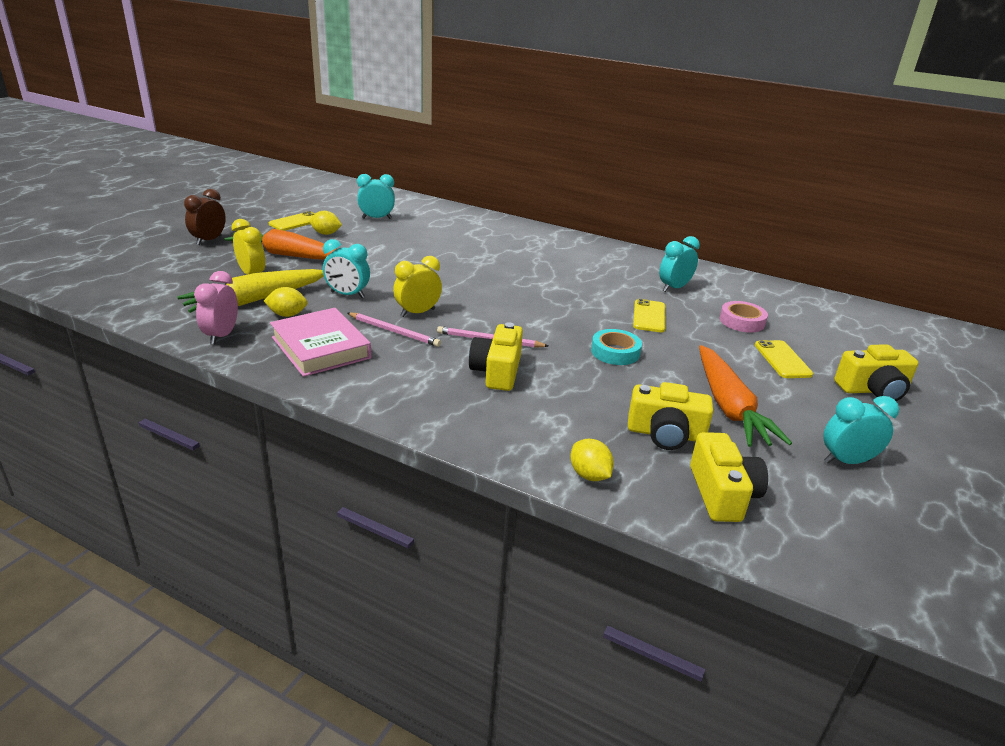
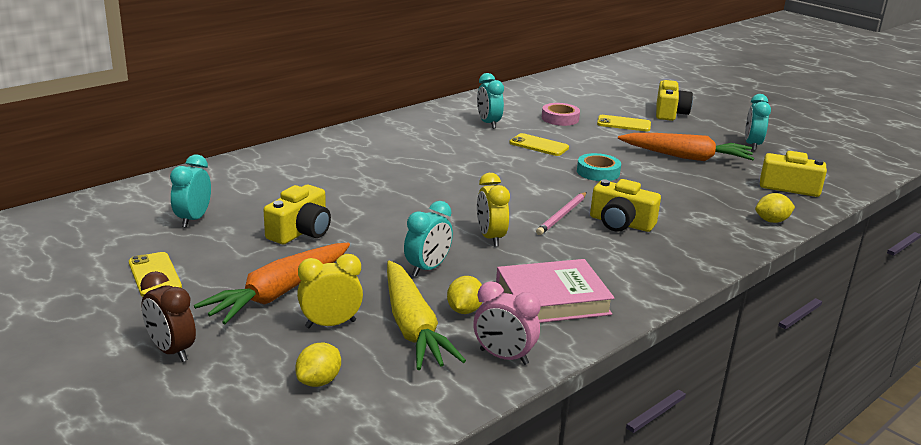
camera: 70 degrees left, 5 degrees down
yellow lemon [310,211,342,235] -> yellow lemon moved to [295,343,341,387]
pink pencil [348,312,441,347] -> none
yellow camera [628,382,713,450] -> yellow camera moved to [264,185,331,244]

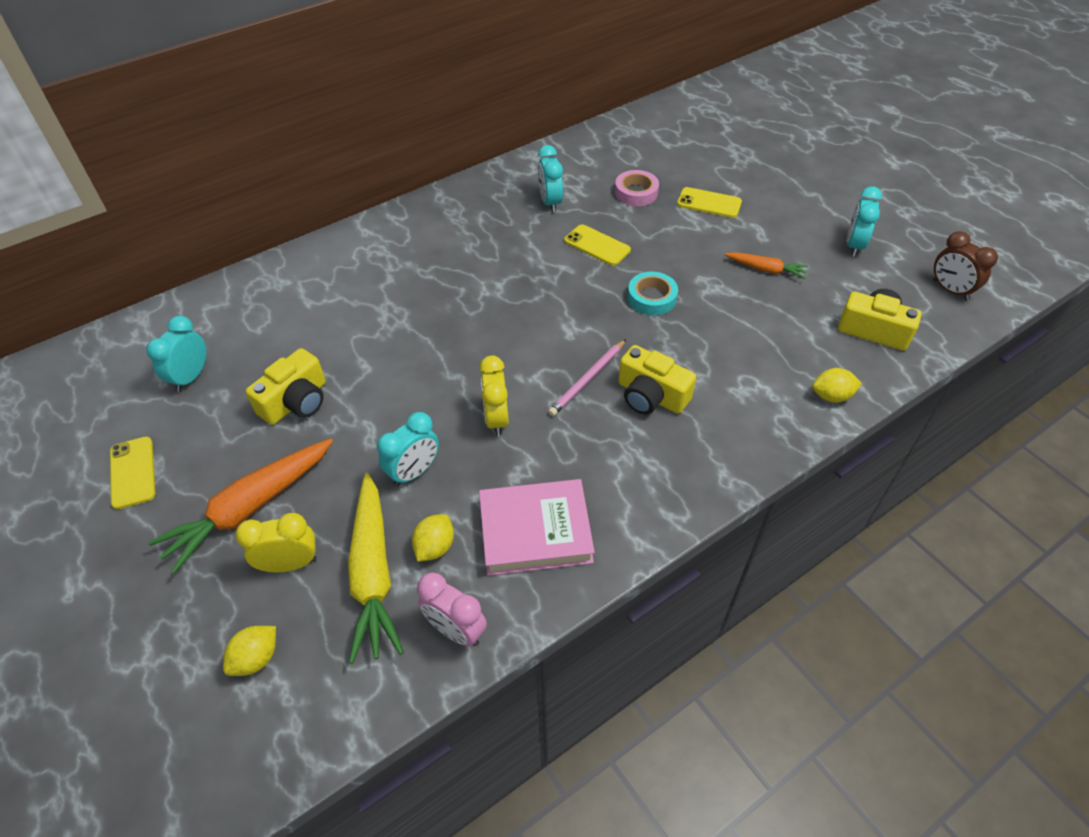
camera: 10 degrees right, 25 degrees up
brown clock [140,271,196,362] -> brown clock moved to [933,231,998,301]
orange carrot [618,133,754,161] -> orange carrot [724,252,808,279], size x0.53
yellow camera [656,80,693,121] -> none

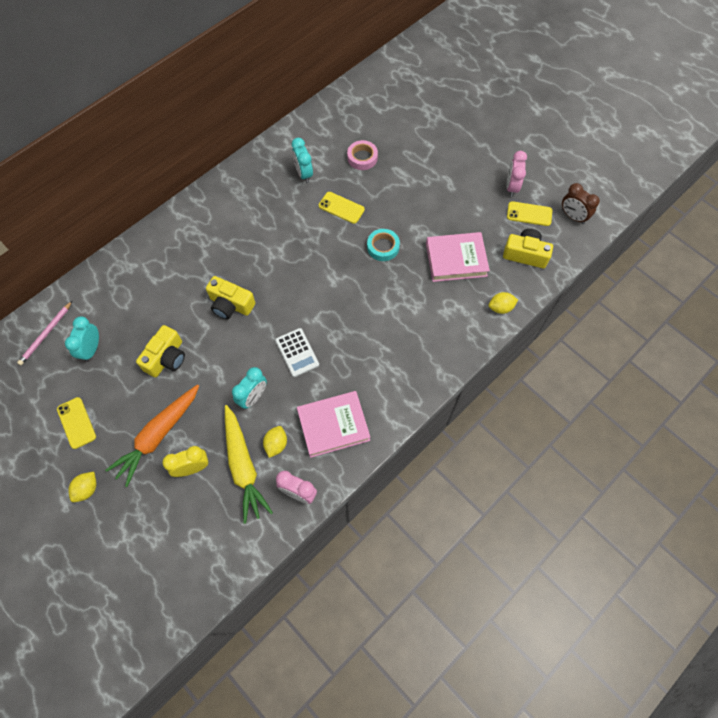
camera: 10 degrees left, 15 degrees up
yellow lemon [223,626,276,676] -> yellow lemon moved to [68,472,96,502]
yellow clock [479,356,509,436] -> white calculator [275,328,319,377]
pink pencil [548,339,626,416] -> pink pencil moved to [17,301,72,365]
yellow camera [618,345,696,415] -> yellow camera moved to [206,276,255,320]
yellow phone [677,187,742,218] -> yellow phone moved to [507,201,552,226]
orange carrot [724,252,808,279] -> none
turquoise clock [847,186,882,257] -> pink clock [506,151,527,197]
none -> pink book [426,232,490,282]

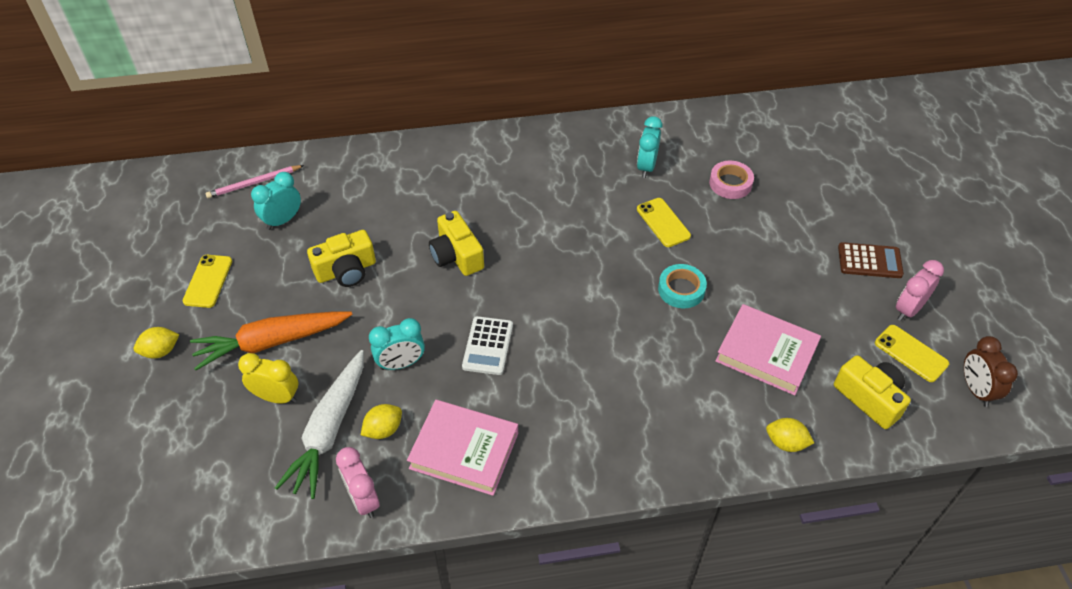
camera: 35 degrees right, 15 degrees down
yellow carrot [225,405,273,524] -> white carrot [275,350,364,499]
none -> brown calculator [838,242,904,278]

